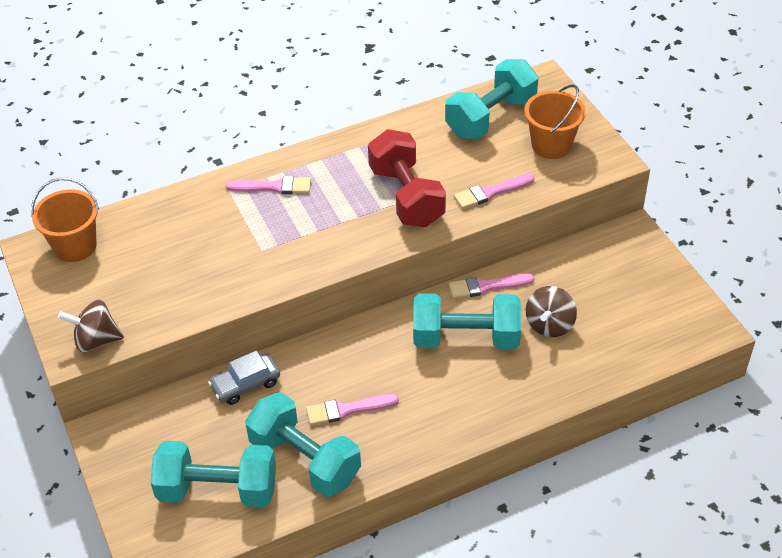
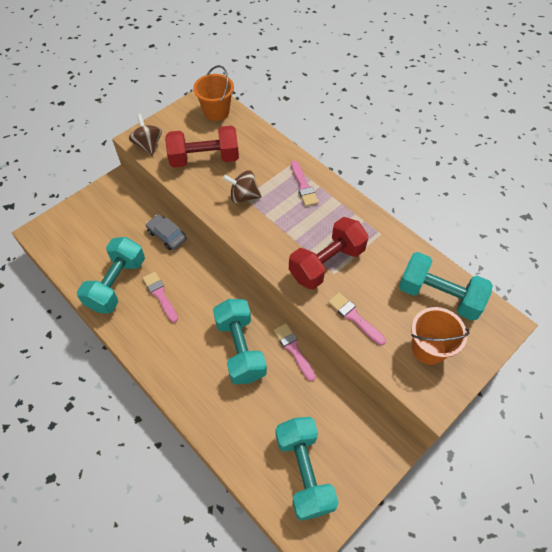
camera: 70 degrees right, 10 degrees up
turquoise dumbbell [151,441,276,507] -> turquoise dumbbell moved to [276,417,339,521]
brown spinning top [526,286,577,337] -> brown spinning top moved to [223,170,262,203]
none -> red dumbbell [165,126,239,168]

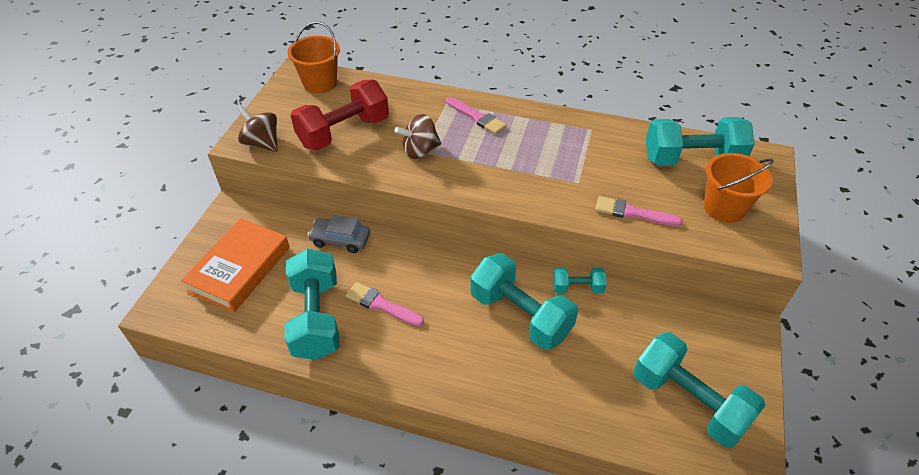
camera: 30 degrees left, 10 degrees down
pink brush [274,323,316,381] -> turquoise dumbbell [553,267,607,293]
red dumbbell [289,217,369,290] -> none
none -> orange book [181,218,290,313]

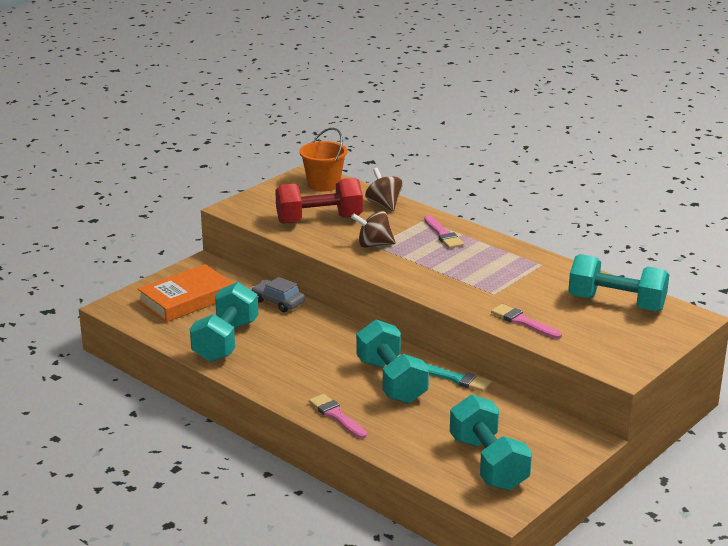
camera: 25 degrees right, 20 degrees down
brown spinning top [237,105,278,152] -> brown spinning top moved to [365,168,403,211]
pink brush [346,282,424,327] -> pink brush moved to [309,394,367,439]
turquoise dumbbell [553,267,607,293] -> turquoise brush [427,364,491,392]
orange bucket [704,153,774,223] -> none

